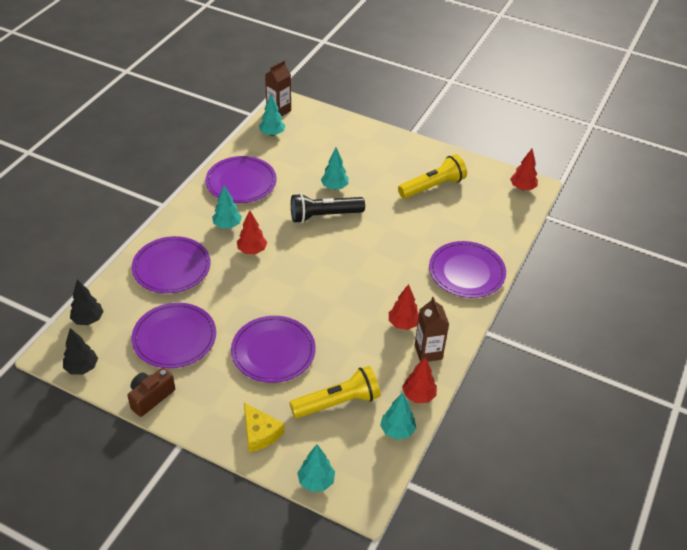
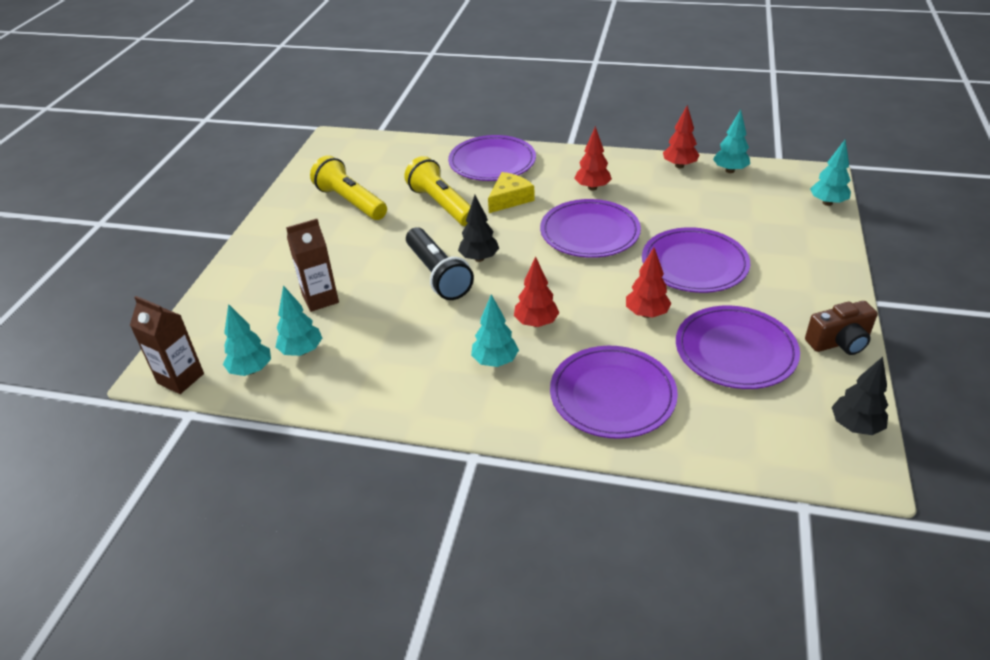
camera: 100 degrees left, 5 degrees down
black tree [70,279,104,325] -> black tree moved to [458,195,499,262]
brown camera [127,367,175,417] -> brown camera turned 45 degrees counterclockwise [805,301,878,355]
purple plate [205,156,277,203] -> purple plate moved to [540,199,641,258]
yellow cheese [244,403,284,452] -> yellow cheese moved to [488,172,535,213]
yellow flashlight [290,366,380,418] -> yellow flashlight moved to [404,156,471,226]
turquoise tree [321,147,349,190] -> turquoise tree moved to [276,285,322,356]
brown carton [415,297,449,362] -> brown carton moved to [286,219,339,312]
red tree [510,149,538,190] -> red tree moved to [626,248,671,318]

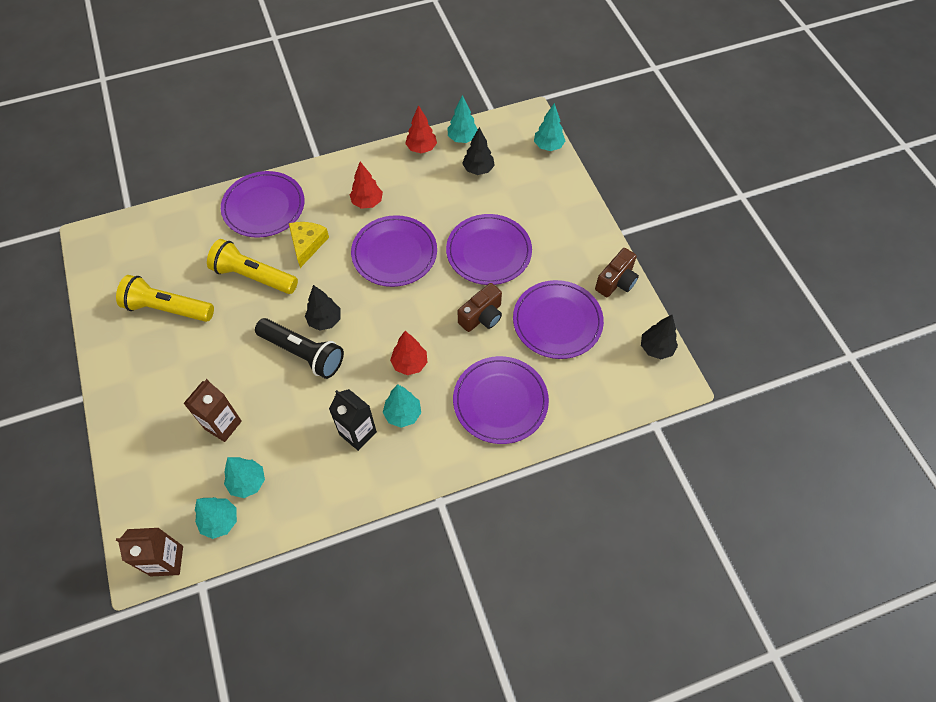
camera: 35 degrees left, 20 degrees up
red tree [626,248,671,318] -> brown camera [458,283,502,332]
none -> black carton [329,389,377,451]
none -> black tree [462,127,495,175]

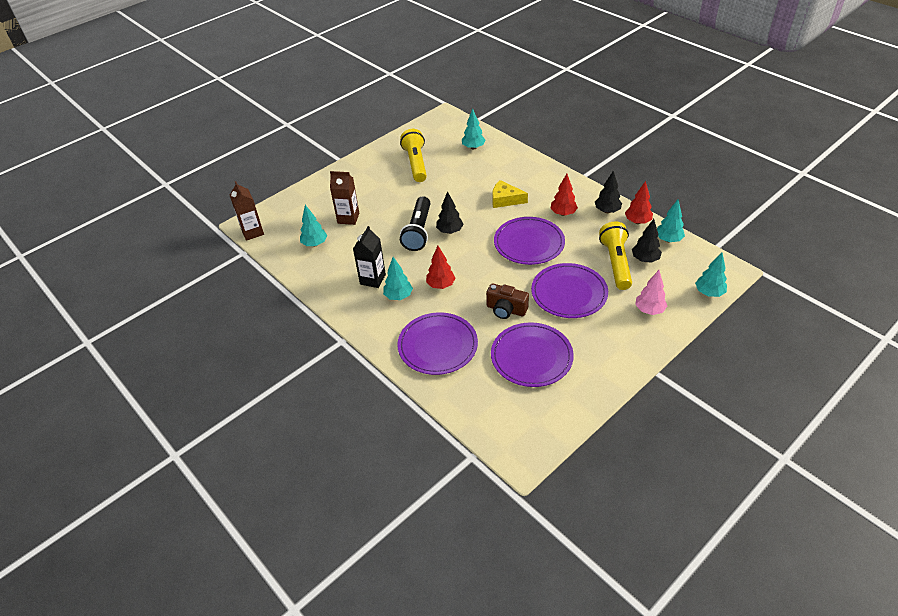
camera: 70 degrees right, 15 degrees down
turquoise tree [195,497,237,539] -> turquoise tree moved to [462,109,486,150]
yellow flashlight [207,239,298,294] -> yellow flashlight moved to [599,221,632,290]
purple plate [221,171,305,238] -> none
yellow cheese [289,222,329,268] -> yellow cheese turned 150 degrees counterclockwise [492,180,528,208]
brown camera [595,248,639,297] -> none
black tree [641,315,678,359] -> black tree moved to [595,171,622,213]
none -> pink tree [635,270,667,315]

